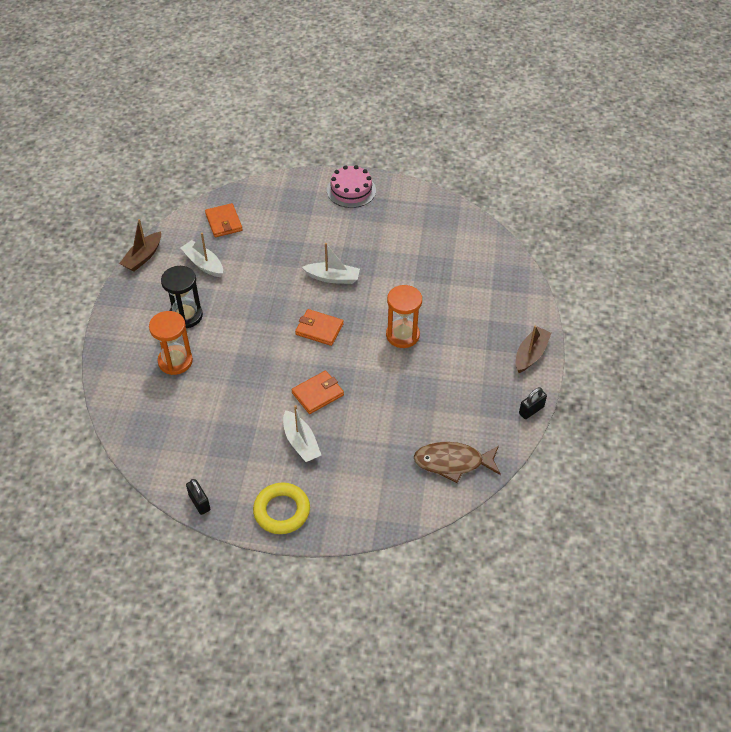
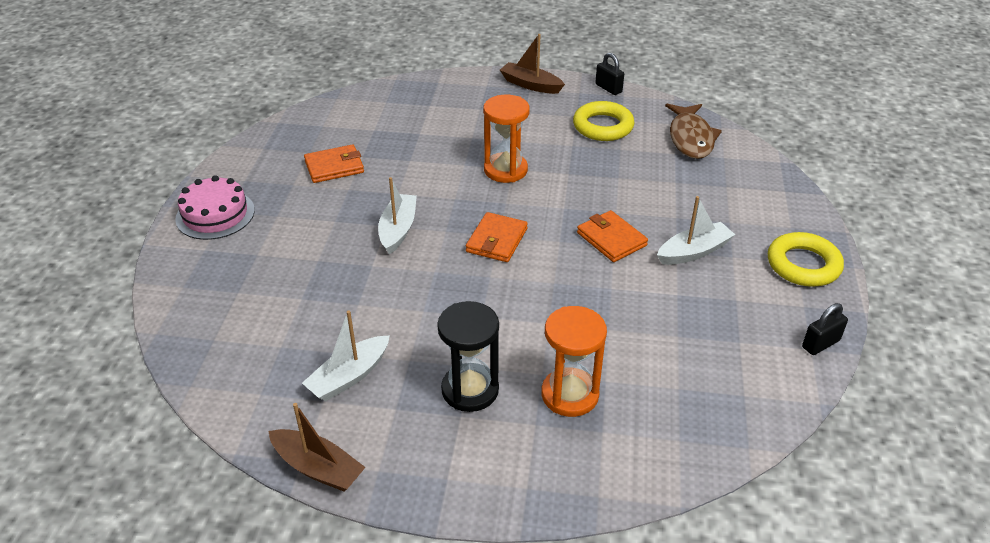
camera: 90 degrees left, 10 degrees down
orange wallet [205,203,243,237] -> orange wallet moved to [304,144,364,183]
none -> yellow ring [573,101,634,141]

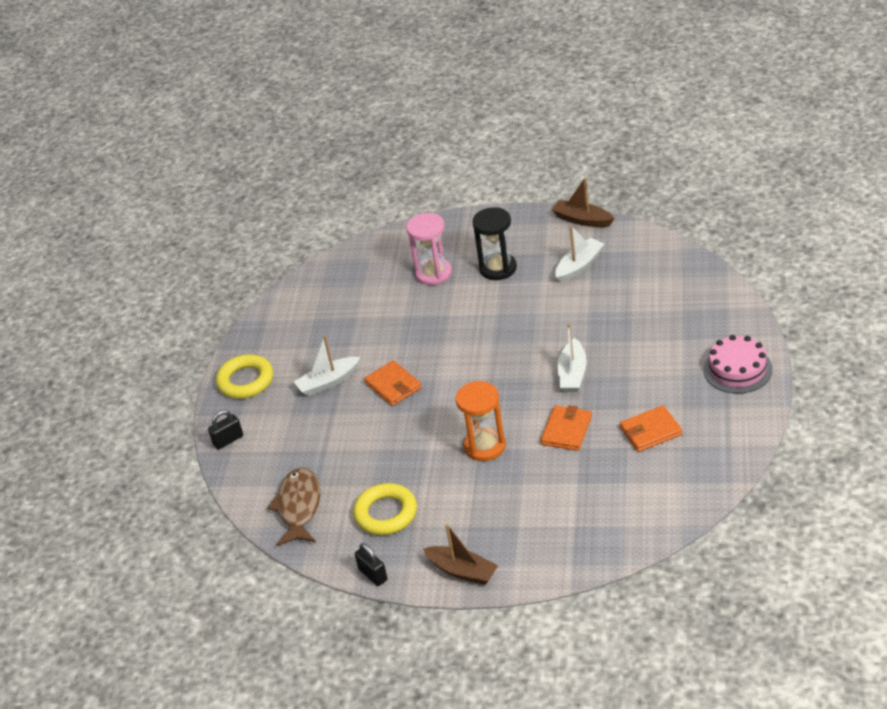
camera: 175 degrees left, 0 degrees up
orange wallet [466,212,528,262] -> orange wallet moved to [540,405,592,451]
orange hourglass [541,306,607,417] -> pink hourglass [406,213,452,285]
black padlock [802,303,848,355] -> black padlock moved to [208,410,243,449]

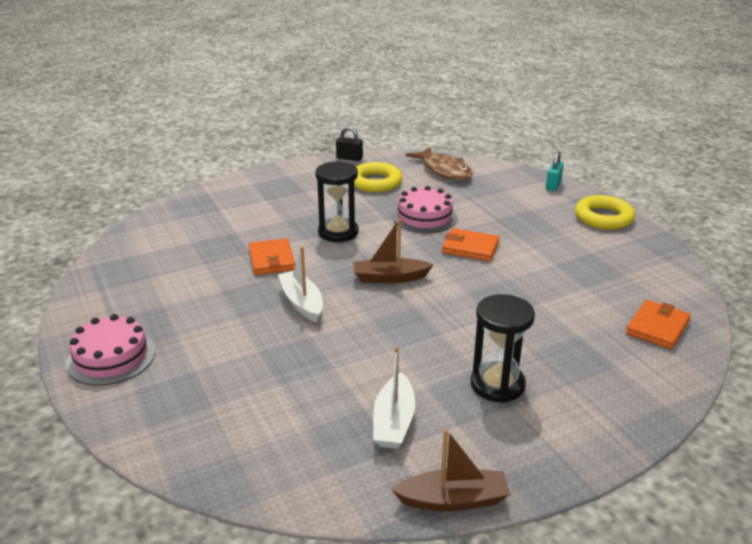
camera: 140 degrees right, 10 degrees down
black padlock [208,410,243,449] -> turquoise padlock [546,151,564,191]
white boat [294,335,360,396] -> none
pink hourglass [406,213,452,285] -> none
brown boat [423,523,498,585] -> brown boat moved to [353,219,434,283]
orange hourglass [456,381,506,461] -> black hourglass [315,161,359,242]
orange wallet [620,405,682,452] -> orange wallet moved to [626,300,691,349]
none -> pink cake [393,186,457,233]

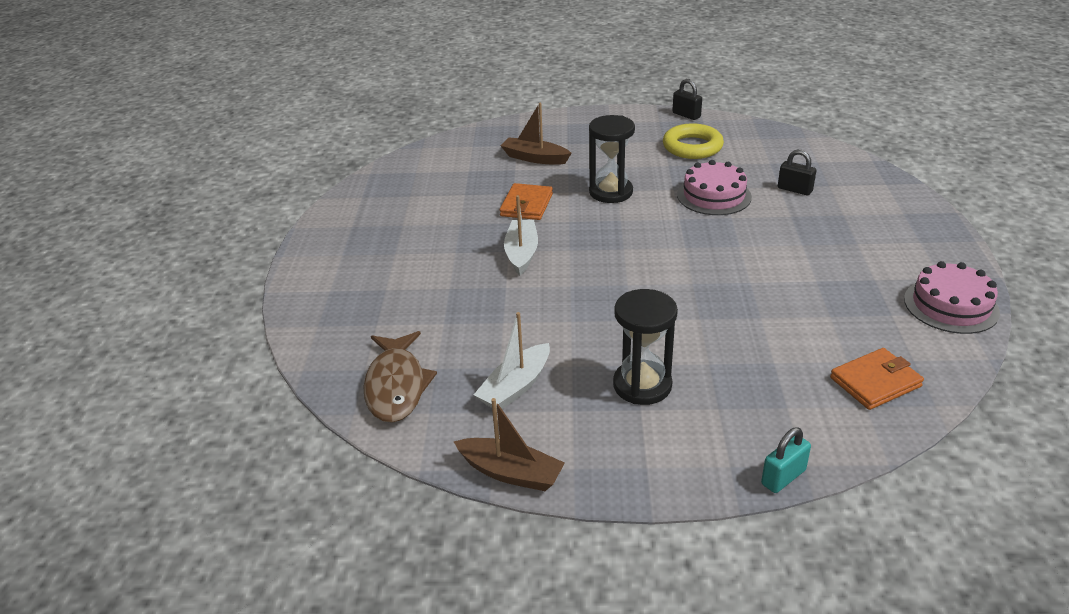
camera: 30 degrees right, 5 degrees up
pink cake [66,314,155,386] -> pink cake moved to [904,261,1000,334]
brown boat [353,219,434,283] -> brown boat moved to [501,103,572,165]
brown fish [406,147,473,180] -> brown fish moved to [363,331,437,423]
orange wallet [442,228,499,261] -> none
turquoise padlock [546,151,564,191] -> turquoise padlock moved to [761,428,811,493]
yellow ring [575,195,635,230] -> none
none -> black padlock [778,150,816,195]

